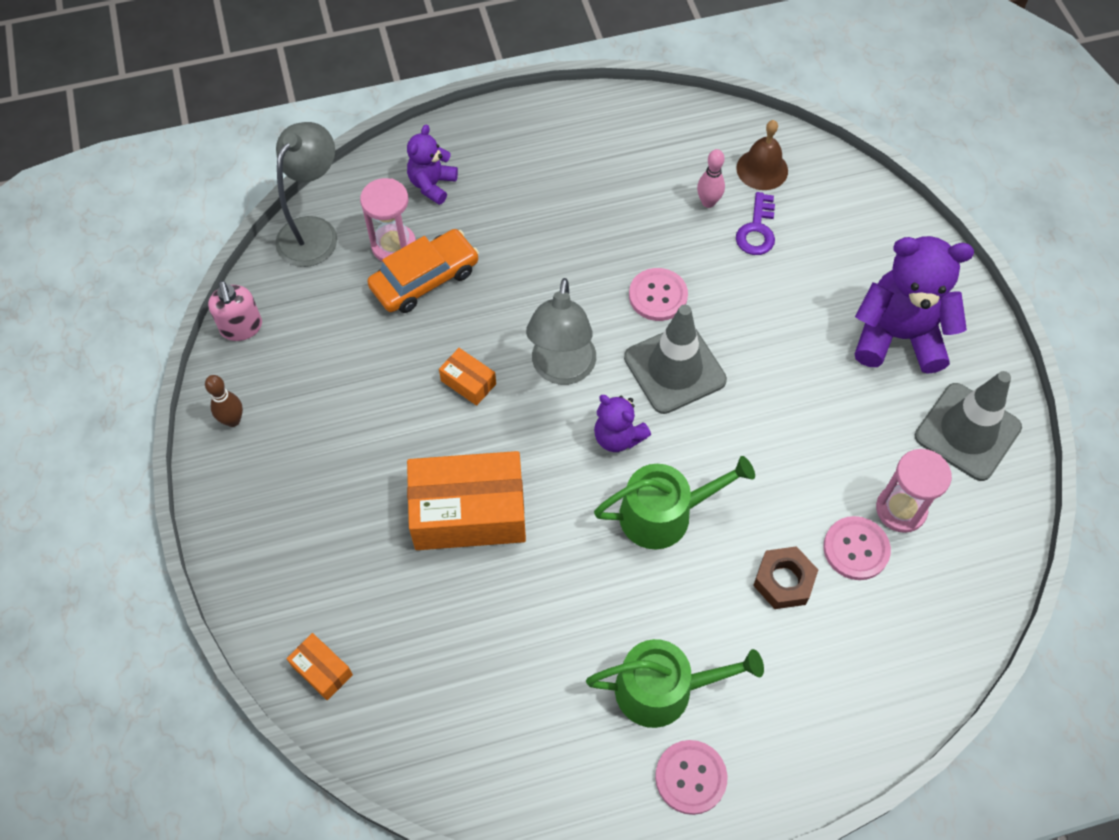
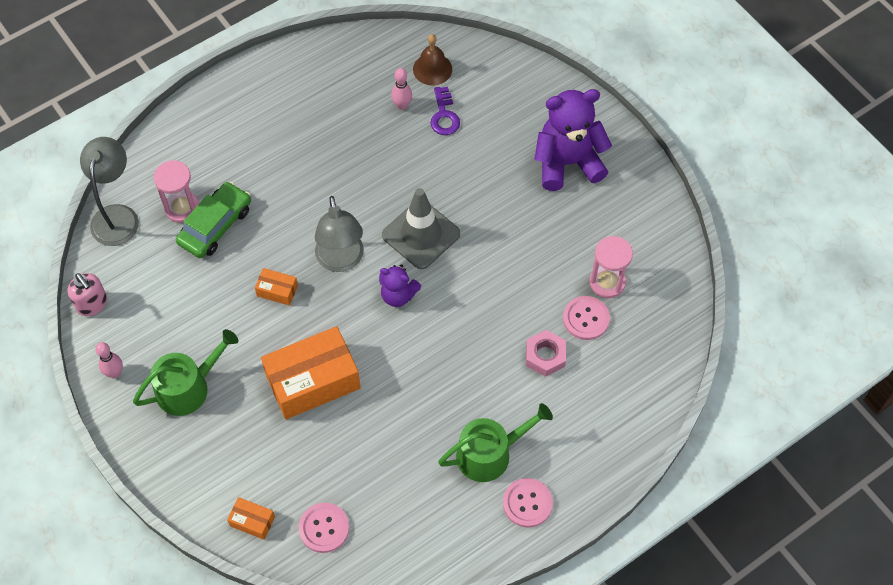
camera: 20 degrees left, 0 degrees up
brown bowling pin [205,375,243,427] -> pink bowling pin [95,342,123,378]
orange car [367,229,479,313] -> green car [176,182,251,258]
purple teddy bear [407,125,458,205] -> none
green watering can [594,456,755,549] -> green watering can moved to [133,329,238,416]
pink button [629,268,688,321] -> pink button moved to [299,503,349,553]
brown nut [753,546,818,609] -> pink nut [526,330,566,377]
grey traffic cone [915,371,1022,481] -> none

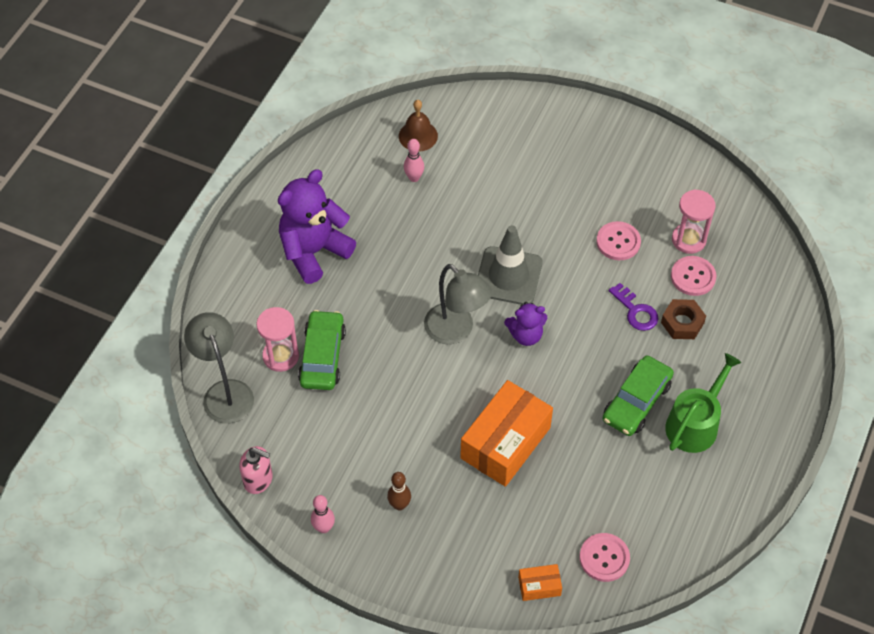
camera: 30 degrees left, 5 degrees down
green watering can [133,329,238,416] -> brown bowling pin [387,472,411,511]
orange box [255,268,298,306] -> none
purple key [430,87,460,135] -> purple key moved to [609,283,658,331]
pink button [503,478,553,528] -> pink button moved to [596,221,641,260]
pink nut [526,330,566,377] -> brown nut [661,299,706,339]
purple teddy bear [535,89,612,191] -> purple teddy bear moved to [278,169,356,284]
none -> green car [603,356,674,436]

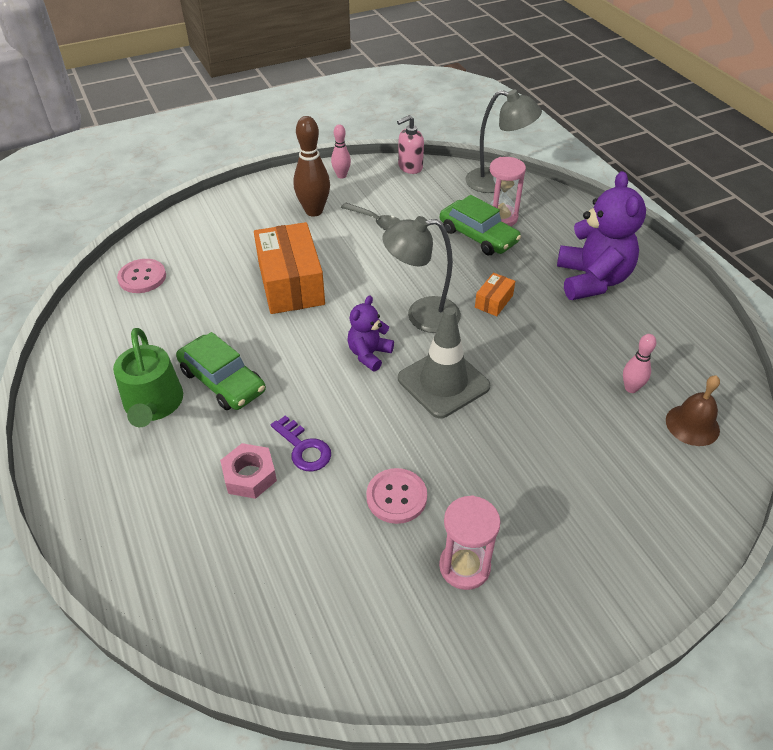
camera: 130 degrees right, 10 degrees down
brown bowling pin [387,472,411,511] -> brown bowling pin [294,116,330,217], size x1.74
orange box [518,564,562,601] -> orange box moved to [475,273,515,316]
green car [603,356,674,436] -> green car turned 150 degrees clockwise [176,332,266,410]
purple key [609,283,658,331] -> purple key turned 135 degrees counterclockwise [271,415,331,472]
brown nut [661,299,706,339] -> pink nut [220,443,277,499]
pink button [671,256,716,296] -> none
pink hourglass [672,189,716,254] -> pink hourglass moved to [439,495,501,590]
none -> grey spoon [341,203,401,230]

